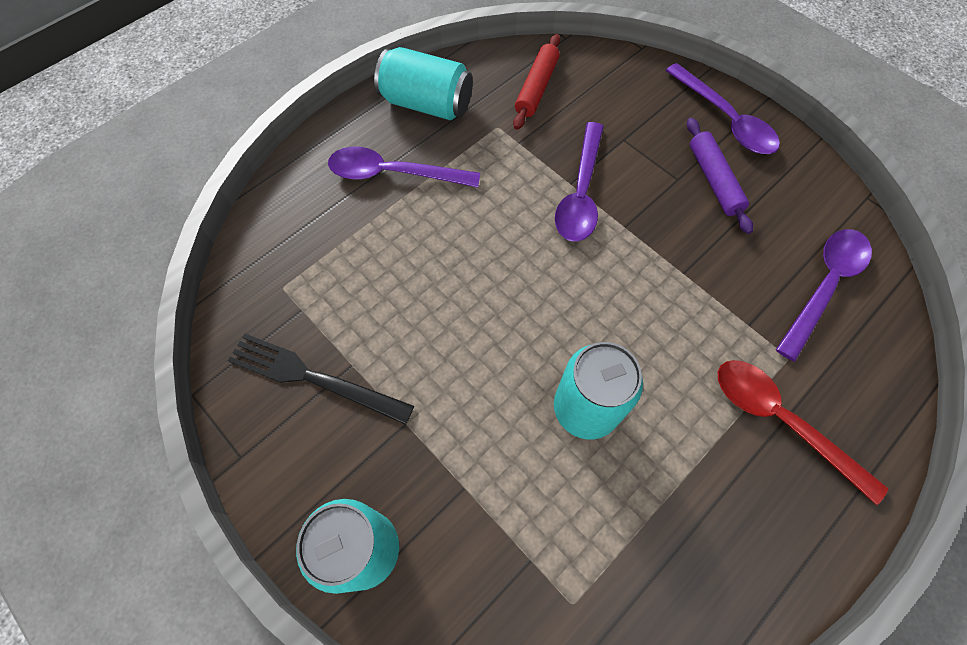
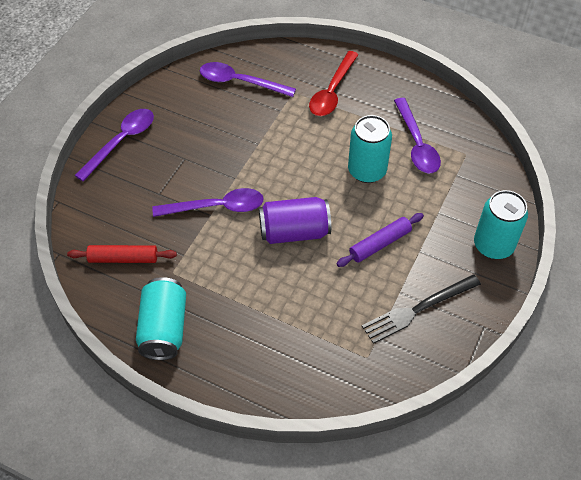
camera: 110 degrees left, 10 degrees down
black fork [228,333,414,425] -> black fork turned 60 degrees clockwise [362,274,481,344]
purple spoon [328,147,480,187] -> purple spoon moved to [394,98,441,173]
purple rolling pin [687,118,753,234] -> purple rolling pin moved to [337,213,424,267]
none -> purple can [259,197,331,244]

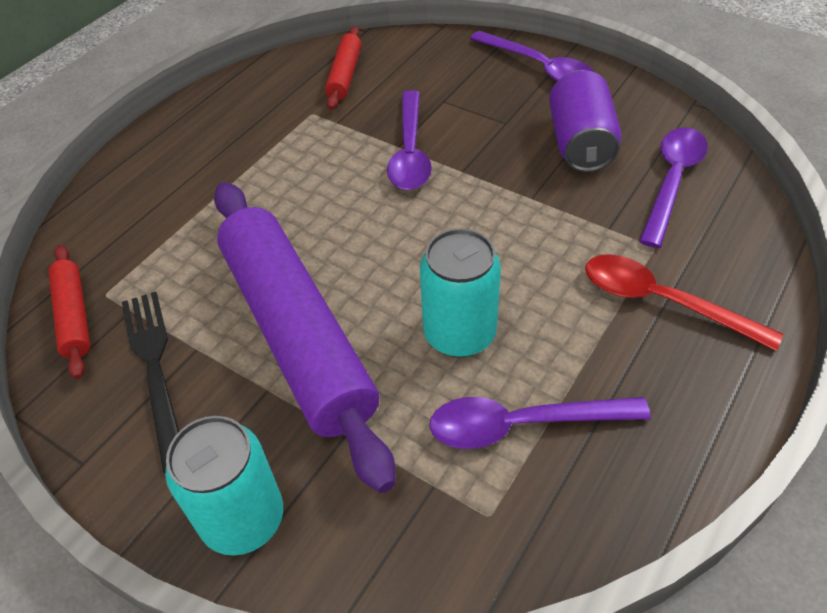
camera: 100 degrees right, 5 degrees down
turquoise can [136,277,186,360] -> none
purple can [259,197,331,244] -> purple can moved to [549,70,622,172]
purple rolling pin [337,213,424,267] -> purple rolling pin [214,182,396,493], size x2.25
none -> red rolling pin [49,245,90,379]

